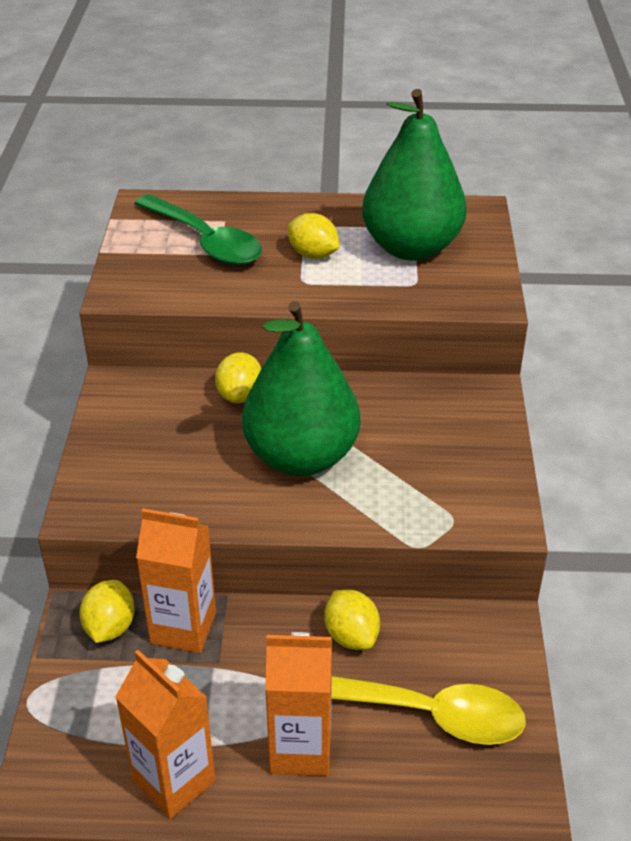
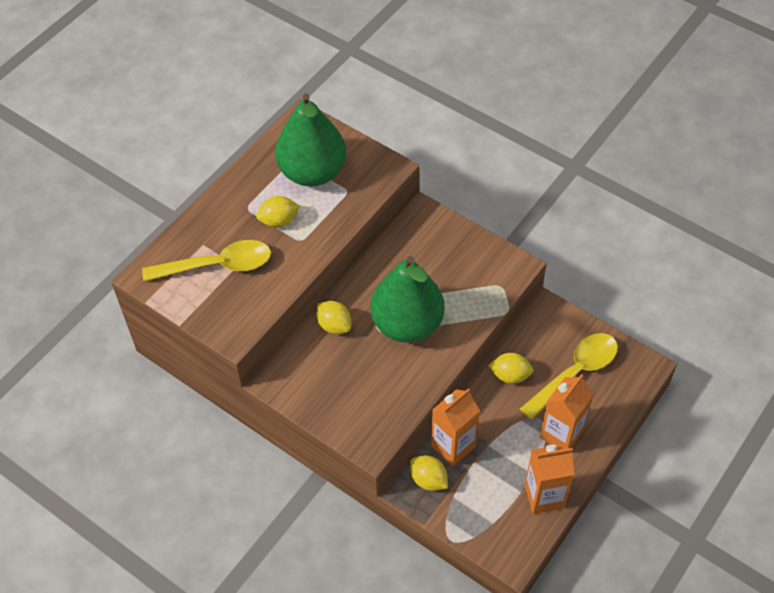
camera: 55 degrees left, 15 degrees up
green spoon [134,194,262,265] -> yellow spoon [142,240,271,282]

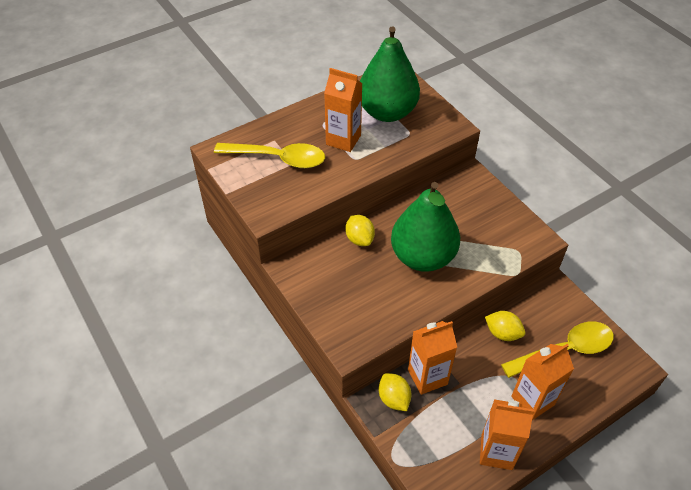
camera: 20 degrees right, 5 degrees down
yellow lemon [256,196,300,228] -> orange carton [324,68,363,152]

